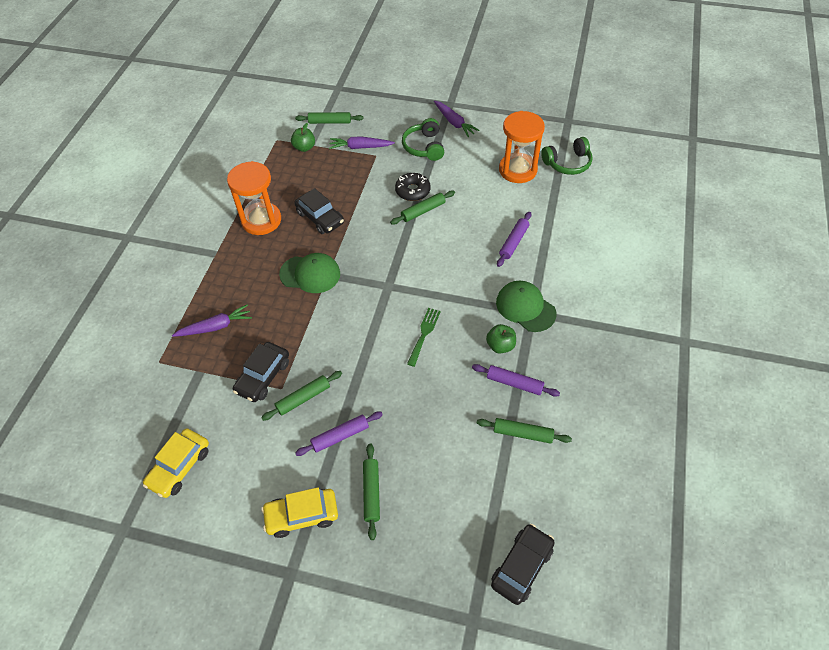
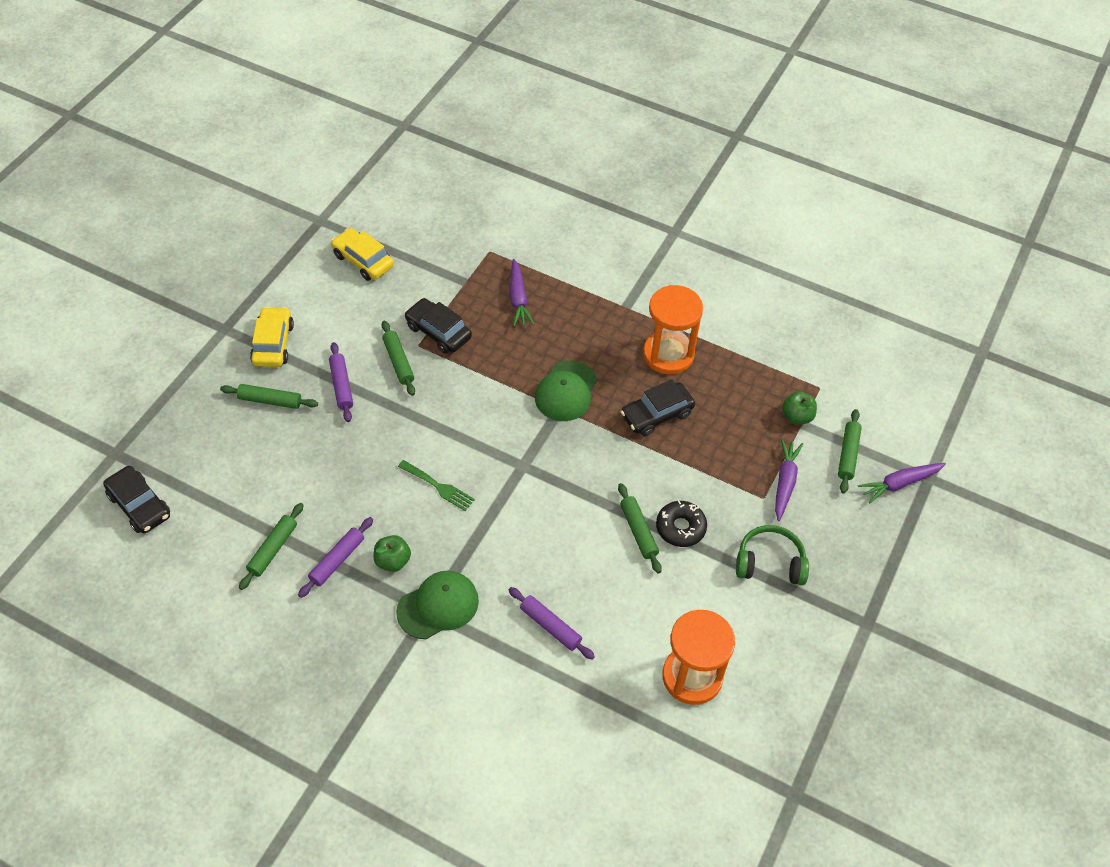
camera: 100 degrees right, 0 degrees up
purple carrot [434,101,480,137] -> purple carrot moved to [858,463,946,504]
green headphones [541,137,593,175] -> none

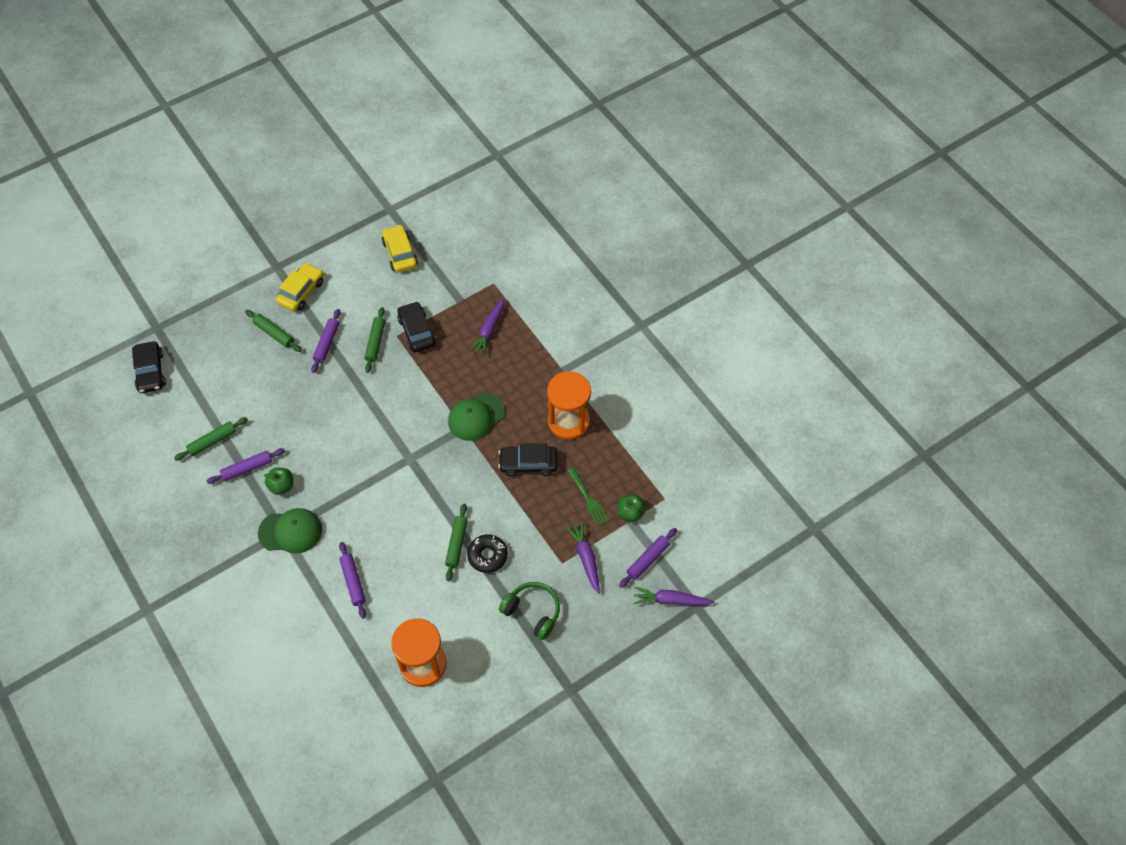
camera: 30 degrees right, 5 degrees up
green fork [398,460,475,511] -> green fork moved to [567,467,609,526]
purple carrot [775,439,803,521] -> purple carrot turned 60 degrees counterclockwise [566,521,600,594]
green rolling pin [838,409,862,493] -> purple rolling pin [619,528,677,588]

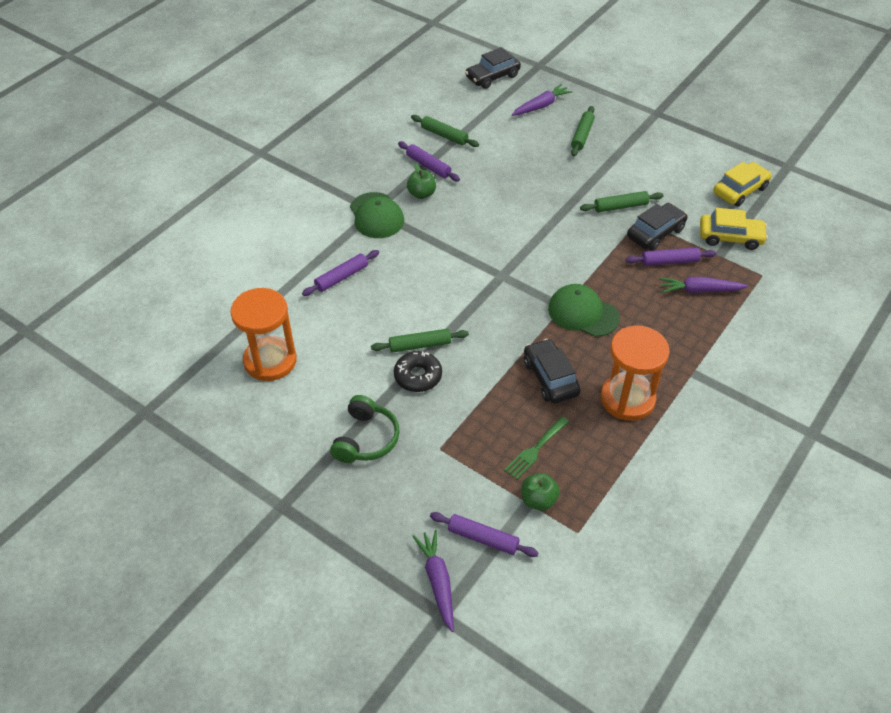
camera: 70 degrees right, 10 degrees down
yellow car [276,263,324,312] -> yellow car moved to [700,208,768,250]
purple rolling pin [311,309,340,373] -> purple rolling pin moved to [626,247,716,266]
purple carrot [566,521,600,594] -> purple carrot moved to [512,84,573,116]

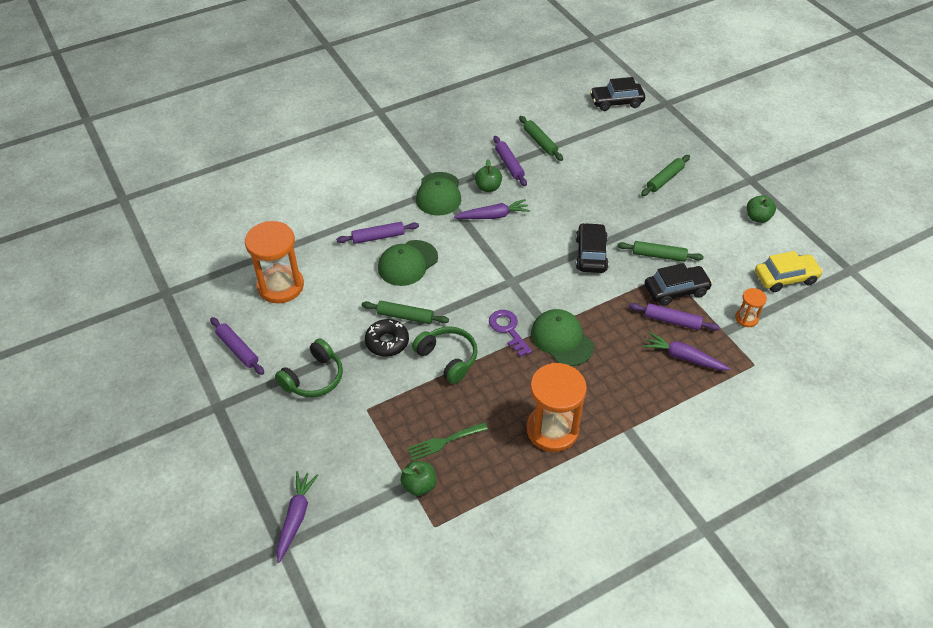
camera: 25 degrees right, 0 degrees up
purple rolling pin [430,512,539,557] -> purple rolling pin moved to [210,317,264,375]
purple carrot [512,84,573,116] -> purple carrot moved to [454,199,530,219]
black car [524,339,580,403] -> black car moved to [576,223,609,273]
yellow car [700,208,768,250] -> orange hourglass [735,288,767,327]
none -> green cap [378,240,438,286]
none -> green headphones [412,326,478,384]
none -> purple key [489,310,532,357]
none -> green apple [747,195,776,223]

